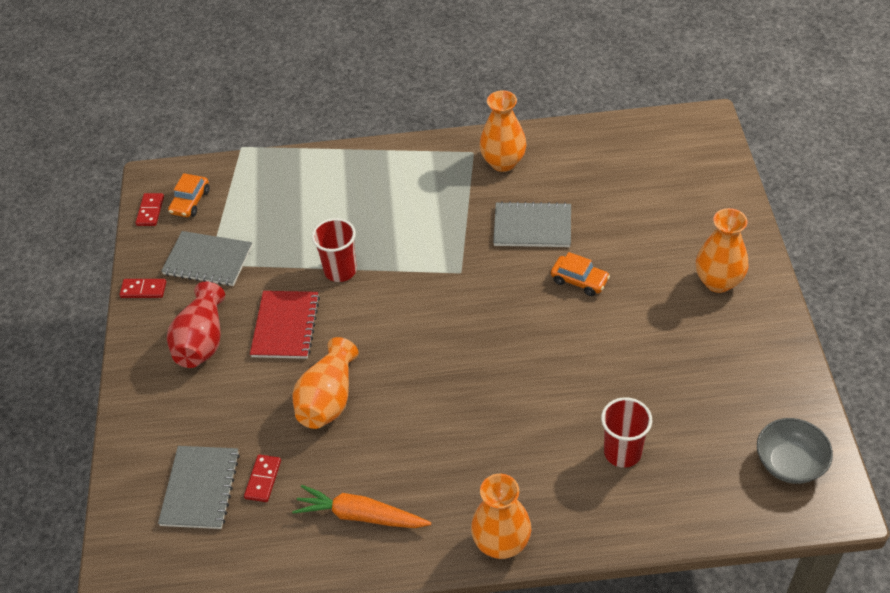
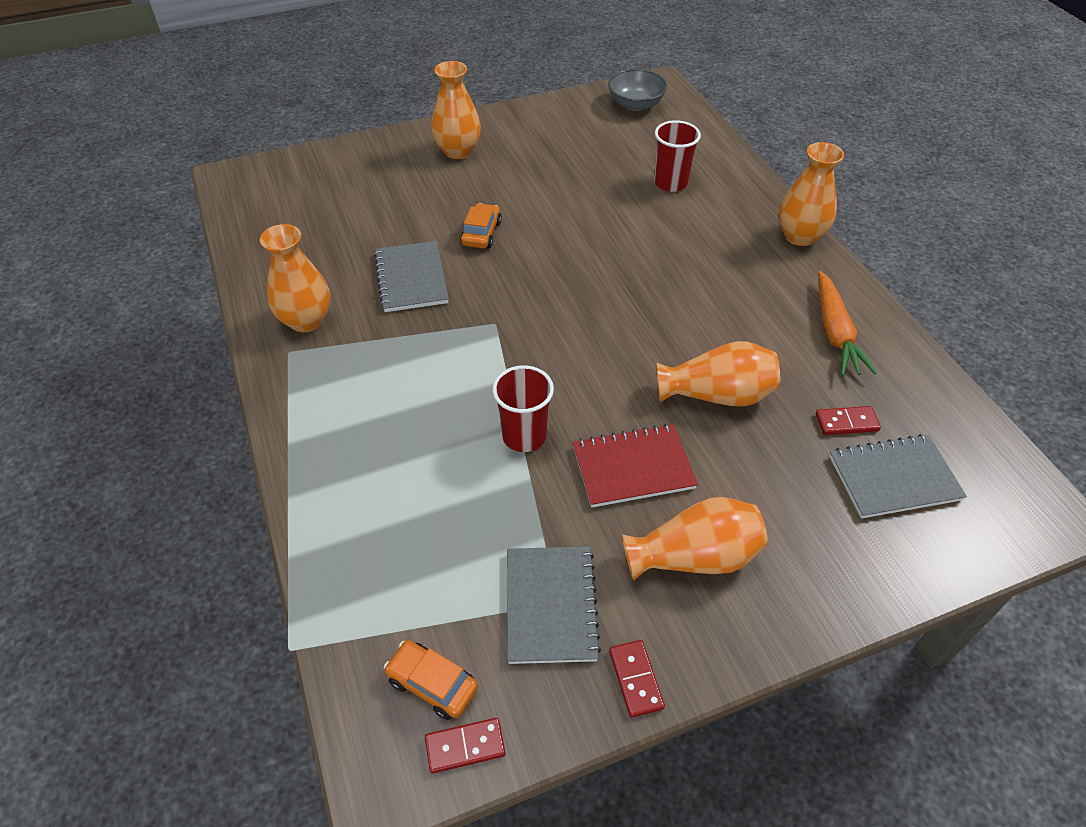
camera: 110 degrees left, 0 degrees up
red vase [167,281,225,368] -> orange vase [621,497,768,581]
orange car [168,173,210,217] -> orange car turned 150 degrees counterclockwise [384,640,478,720]

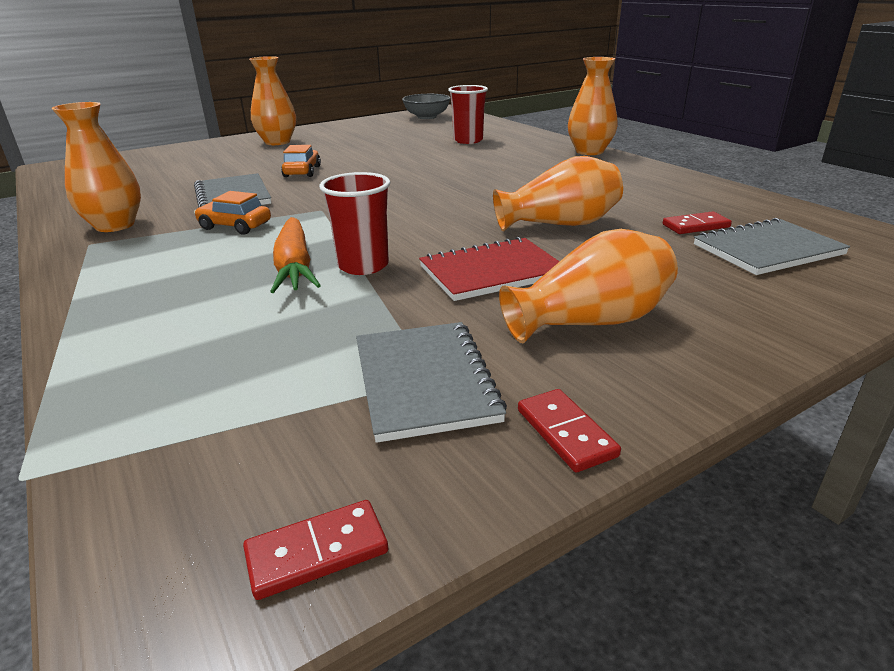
camera: 10 degrees left, 20 degrees down
orange car [384,640,478,720] -> orange car moved to [194,191,271,235]
orange carrot [818,271,877,376] -> orange carrot moved to [270,217,321,293]

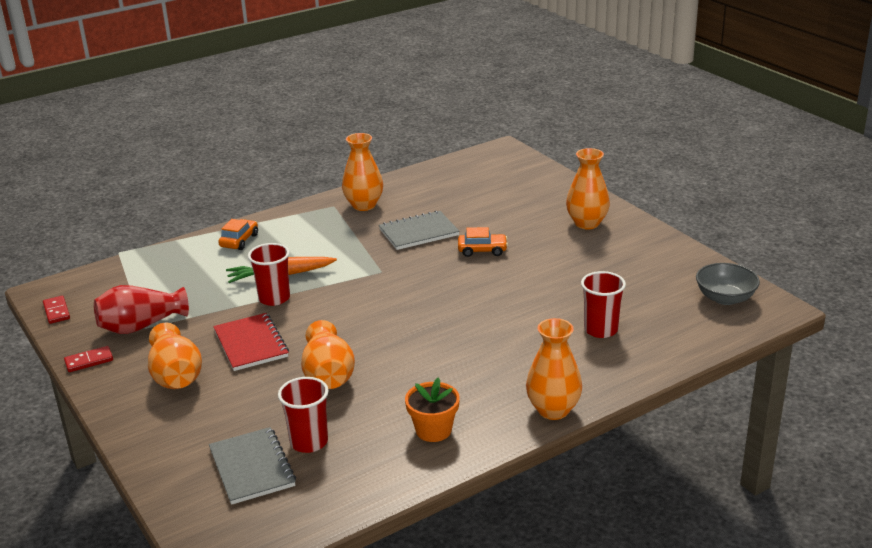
camera: 90 degrees right, 0 degrees up
orange car [194,191,271,235] -> orange car moved to [218,219,258,250]
grey notebook [356,322,507,443] -> red vase [94,285,189,334]
red domino [663,211,732,234] -> red cup [278,377,329,453]
none -> orange flower pot [405,378,460,442]

